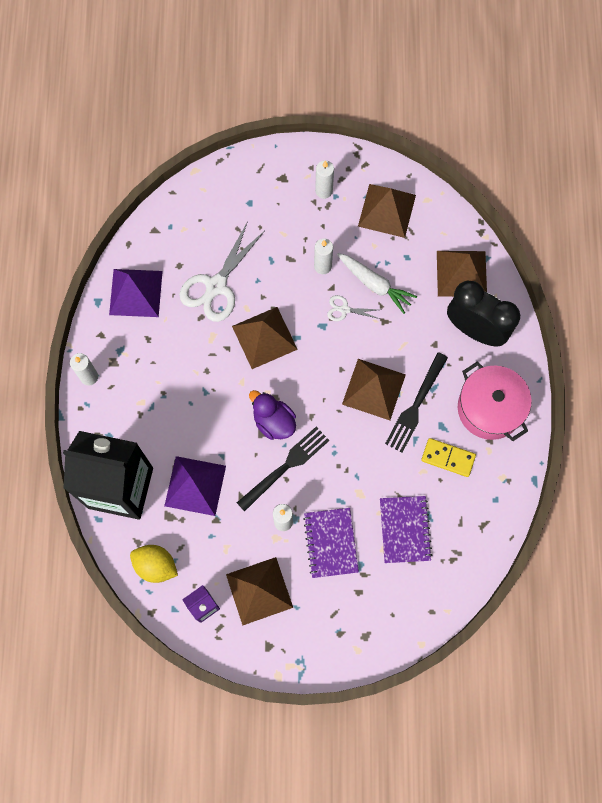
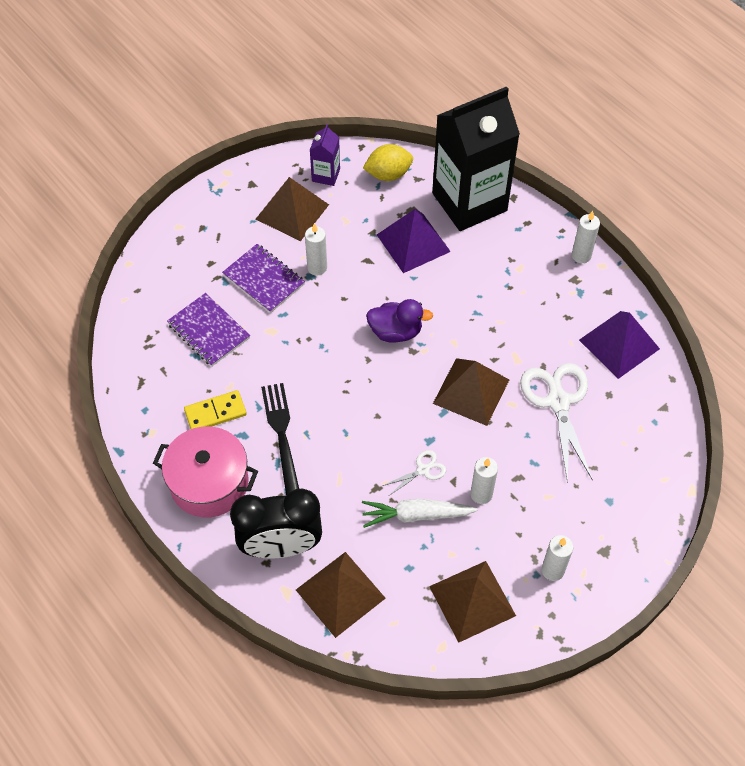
camera: 140 degrees right, 15 degrees down
black fork [237,427,329,512] -> none
brown pyramid [342,359,406,420] -> none

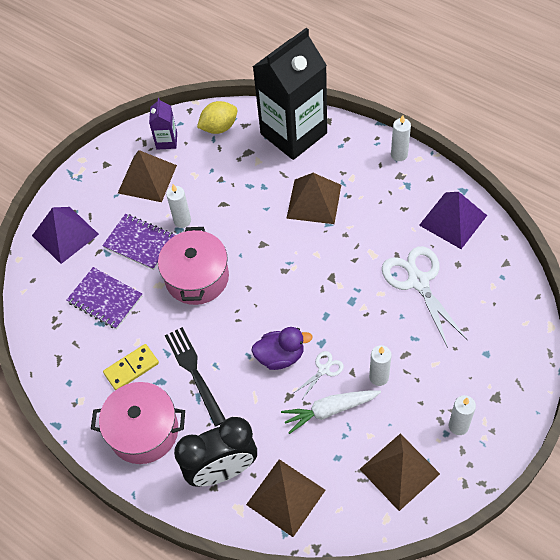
camera: 10 degrees left, 0 degrees up
purple duck [366,299,433,343] -> purple duck moved to [251,327,313,370]
purple pyramid [377,209,451,273] -> purple pyramid moved to [32,207,99,264]
brown pyramid [433,358,509,426] -> brown pyramid moved to [286,173,341,224]
none -> pink pot [158,227,229,305]

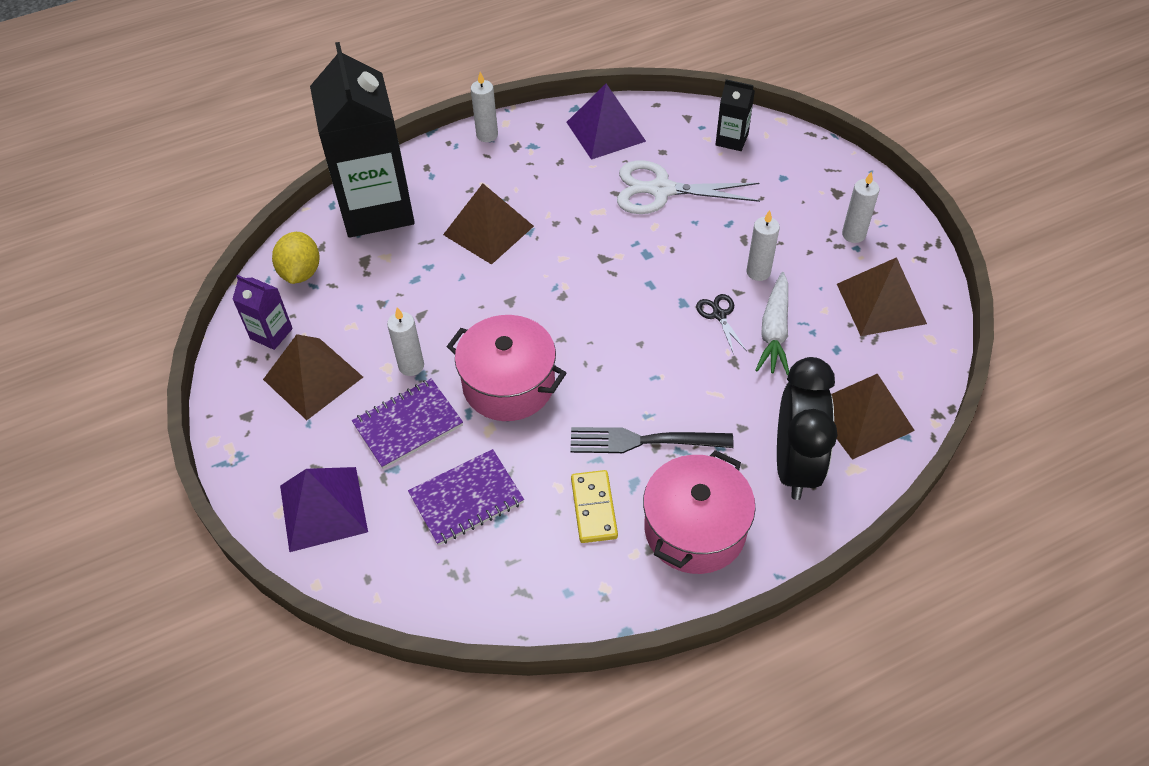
camera: 65 degrees left, 5 degrees down
purple duck [251,327,313,370] -> none
white scissors [294,351,344,399] -> black scissors [696,294,747,355]
none -> black carton [715,79,755,151]

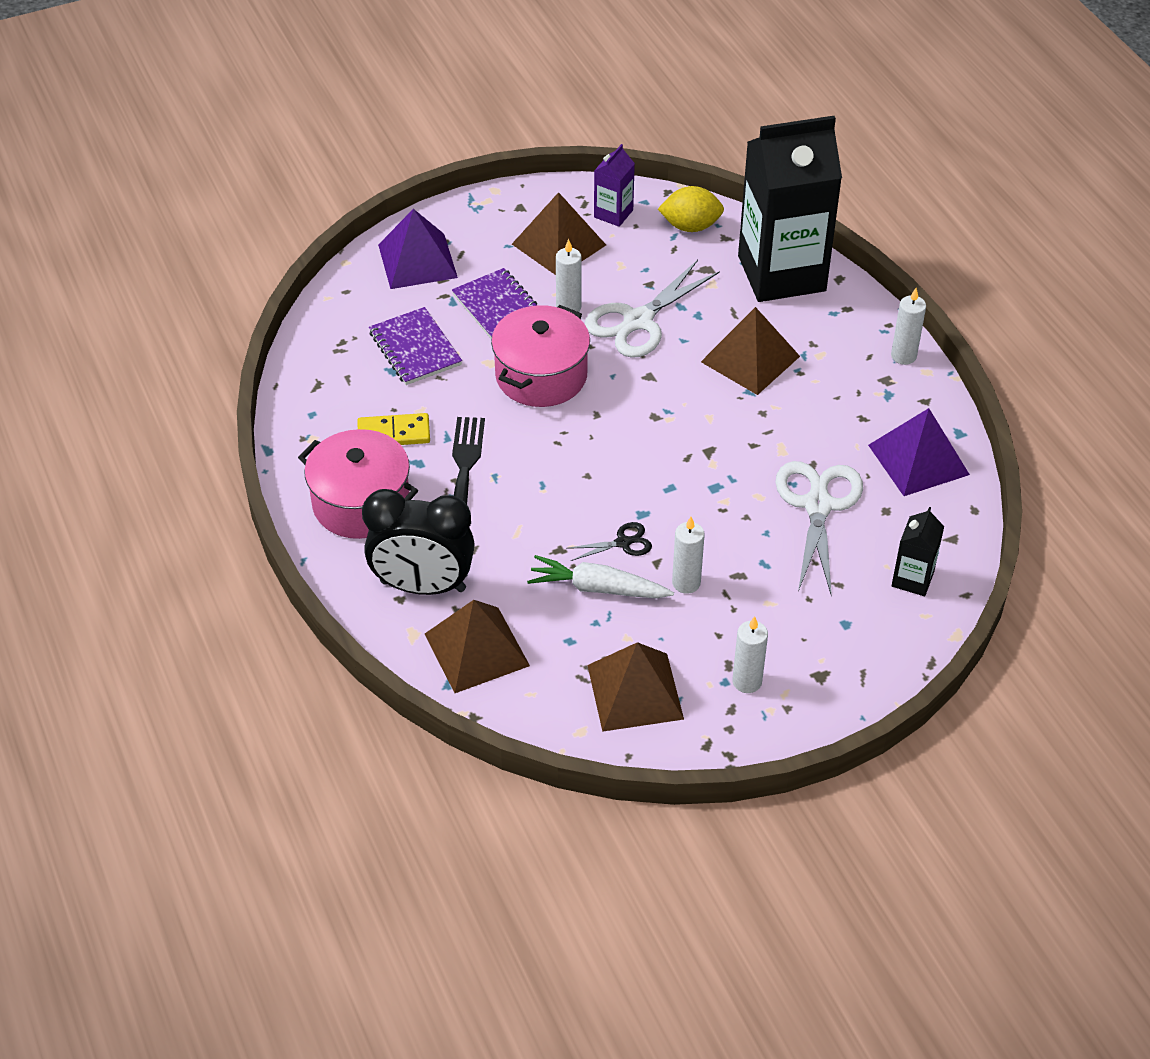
camera: 90 degrees right, 5 degrees down
none -> white scissors [585,260,720,358]

